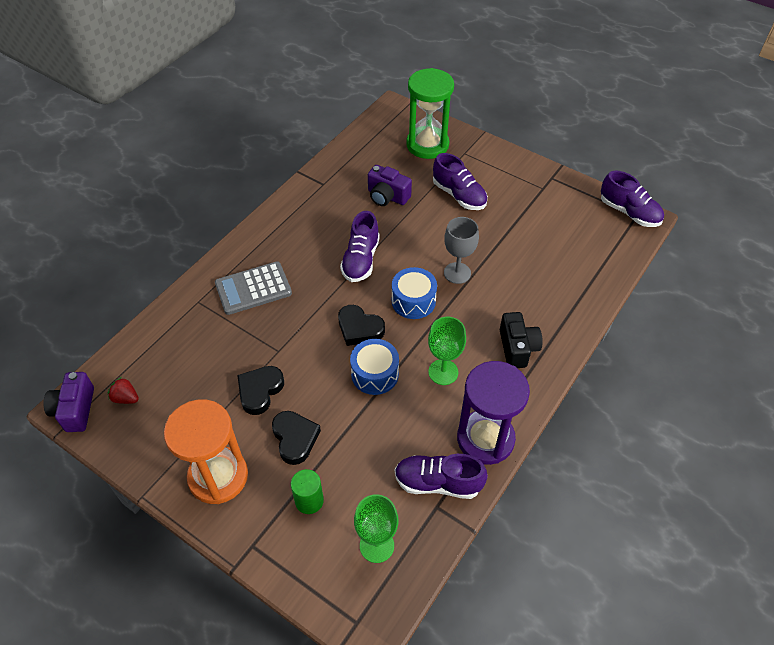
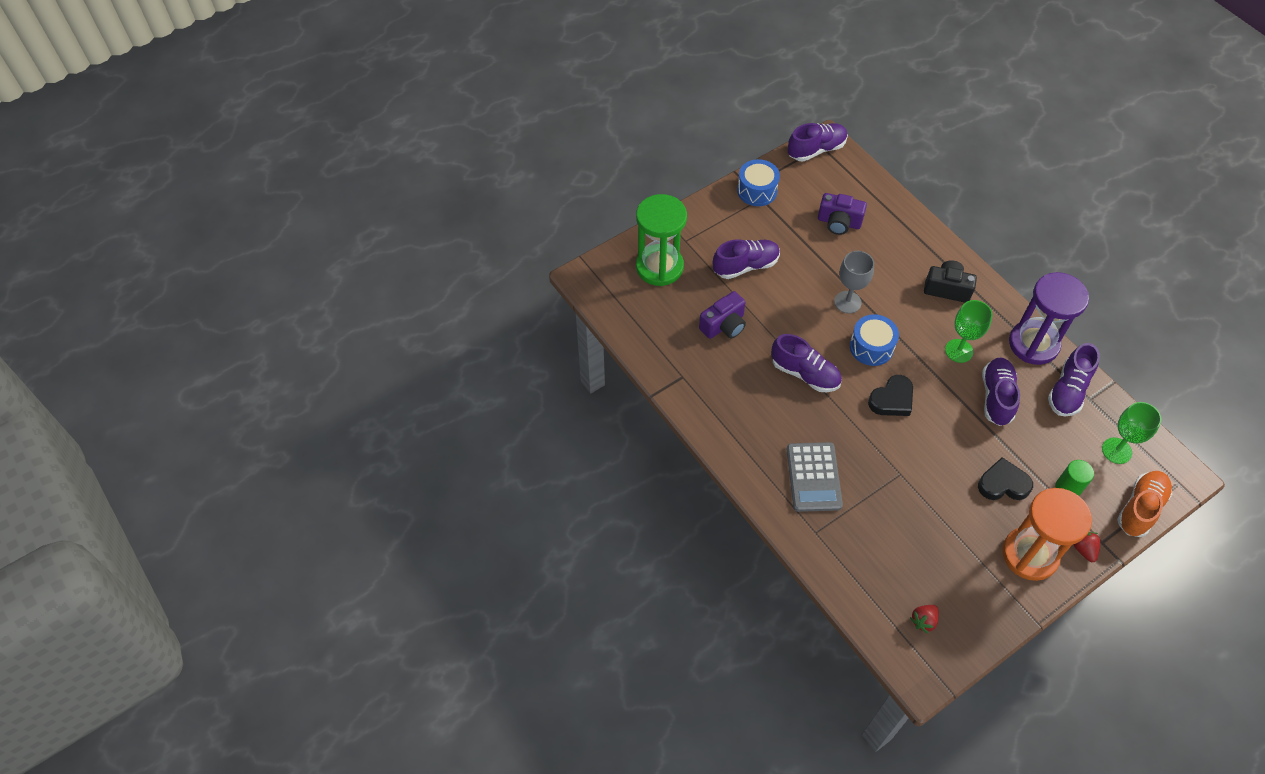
camera: 70 degrees left, 5 degrees up
purple camera [43,372,94,432] -> purple camera moved to [818,193,867,235]
black heart [237,366,284,415] -> none
blue drum [350,339,399,395] -> blue drum moved to [737,159,780,206]
none -> purple shoe [982,357,1020,426]
none -> red strawberry [1073,532,1100,562]
none -> orange shoe [1117,471,1172,537]

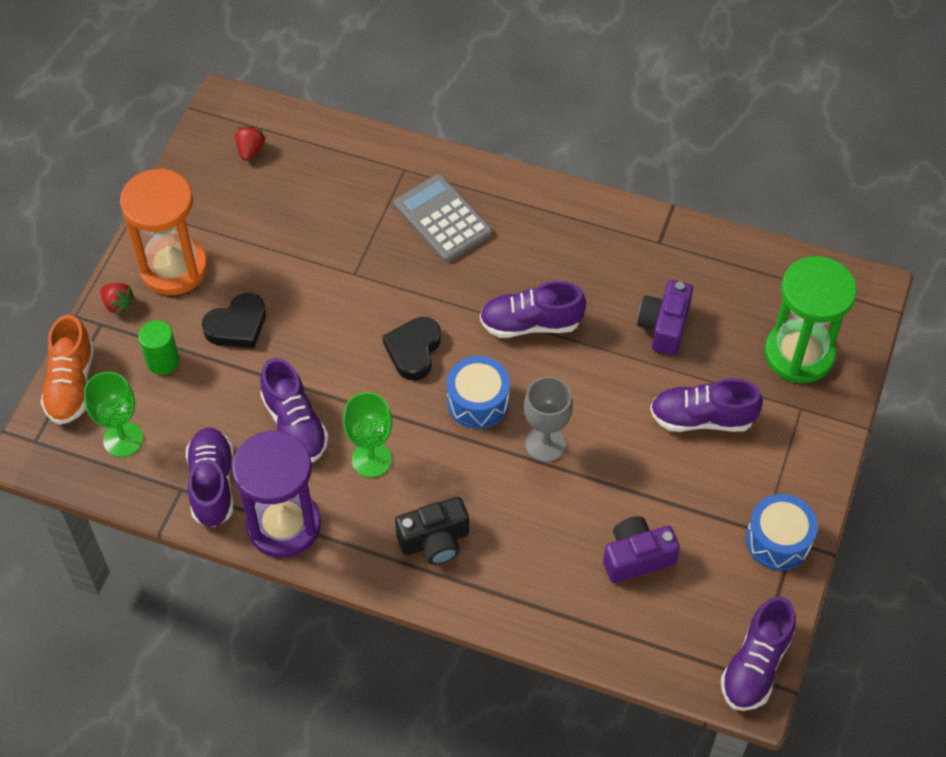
camera: 145 degrees right, 0 degrees up
purple shoe [713,239,780,279] -> purple shoe turned 60 degrees clockwise [650,378,763,432]

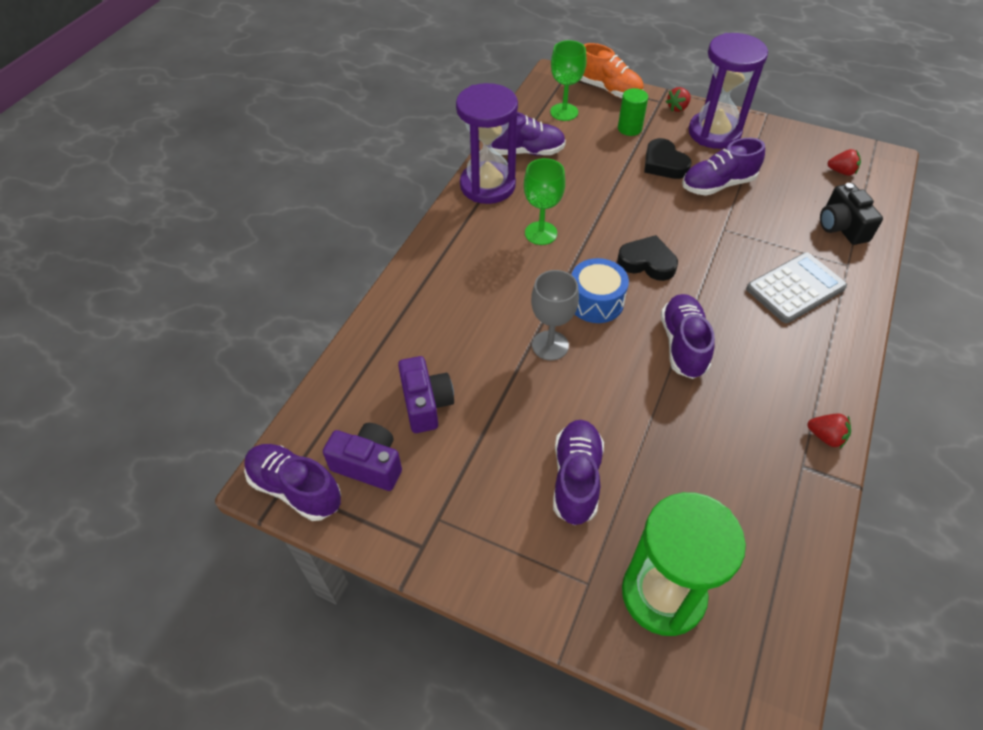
camera: 95 degrees right, 5 degrees down
orange shoe [40,314,94,425] -> orange shoe turned 150 degrees counterclockwise [580,43,644,98]
orange hourglass [120,168,208,295] -> purple hourglass [689,33,768,149]
purple shoe [260,358,329,462] -> purple shoe moved to [682,138,765,196]
black camera [395,497,469,565] -> black camera moved to [820,183,883,245]
purple camera [637,280,693,355] -> purple camera moved to [323,423,402,491]
blue drum [746,494,818,570] -> none
none -> red strawberry [807,414,851,448]

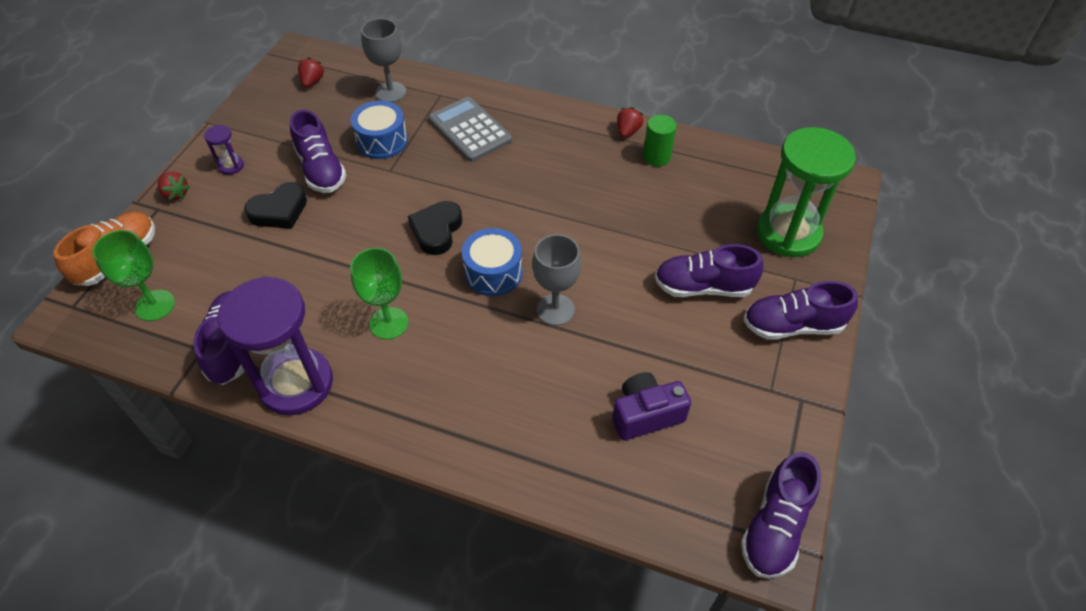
camera: 95 degrees left, 0 degrees up
purple camera [323,423,402,491] -> none
green cylinder [618,88,648,136] -> green cylinder moved to [643,115,676,166]
purple shoe [661,294,715,379] -> purple shoe moved to [743,281,858,340]
purple hourglass [689,33,768,149] -> purple hourglass [204,125,244,175], size x0.42
black camera [820,183,883,245] -> grey goblet [361,18,406,102]
none -> blue drum [351,100,408,159]

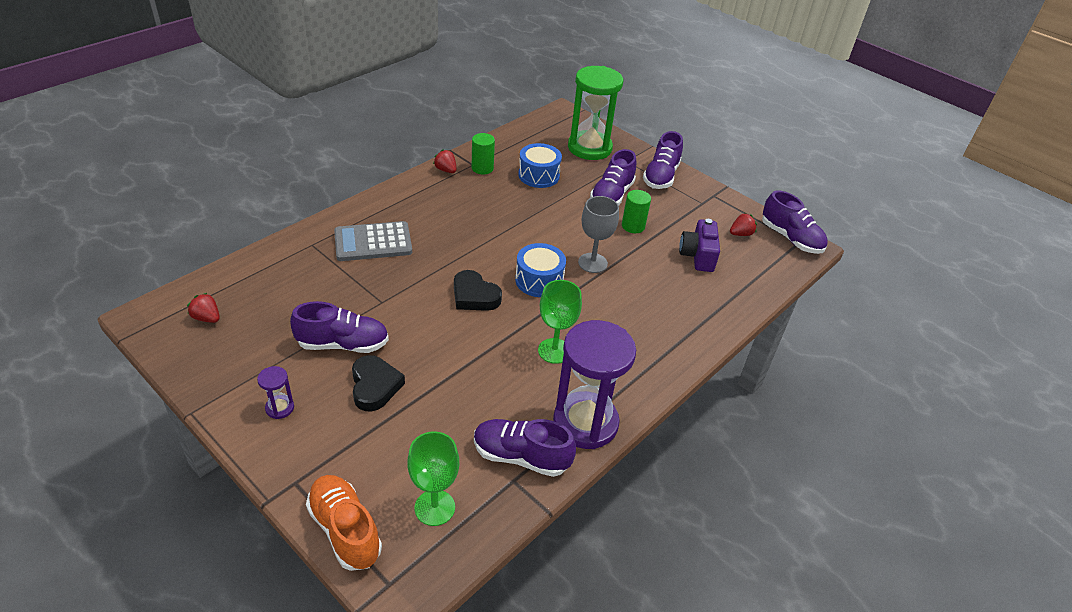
camera: 70 degrees left, 10 degrees down
red strawberry [158,172,190,200] -> red strawberry moved to [730,213,757,236]
blue drum [351,100,408,159] -> blue drum moved to [518,143,562,188]
grey goblet [361,18,406,102] -> none
none -> green cylinder [622,190,651,233]

